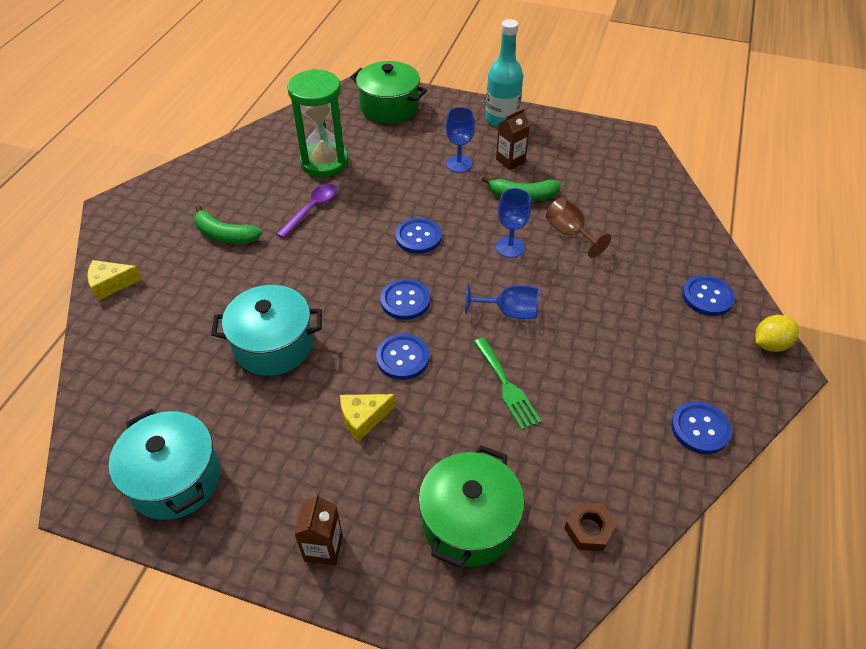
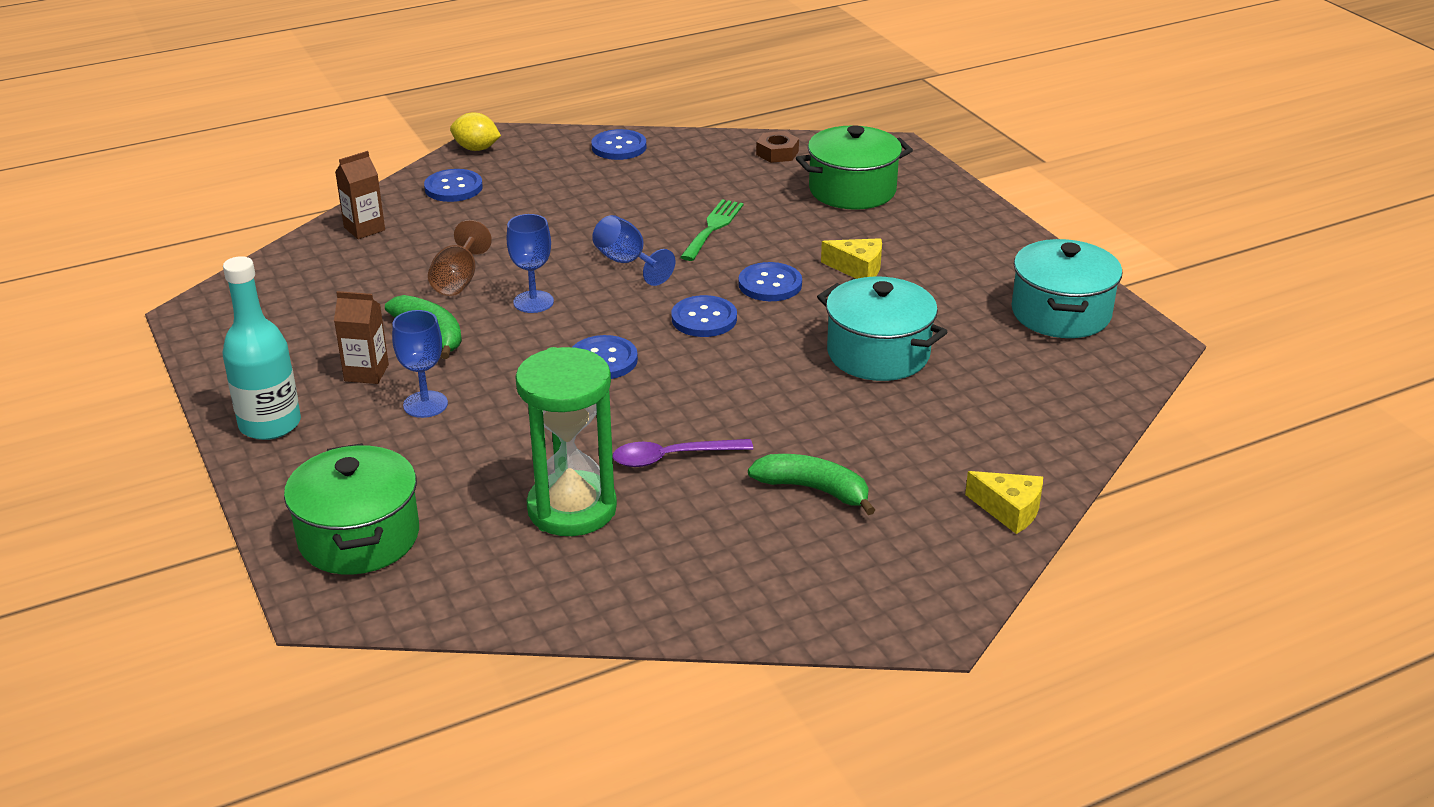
camera: 135 degrees left, 15 degrees down
green banana [194,205,263,244] -> green banana turned 45 degrees counterclockwise [748,454,875,515]
brown carton [294,493,343,566] -> brown carton moved to [335,151,385,239]

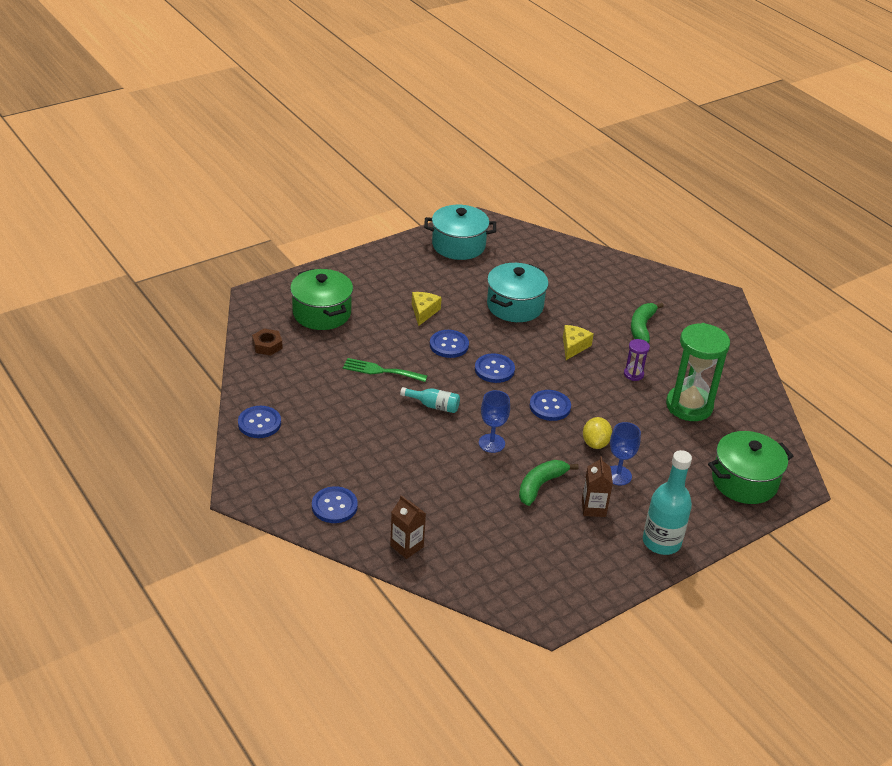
camera: 100 degrees left, 5 degrees up
brown goblet [428,220,492,296] -> none
yellow lemon [450,112,501,151] -> yellow lemon moved to [583,417,612,449]
blue goblet [592,215,675,286] -> turquoise bottle [400,387,460,413]
purple spoon [613,439,753,467] -> purple hourglass [624,339,650,381]
yellow cheese [965,471,1043,534] -> yellow cheese moved to [563,325,594,360]

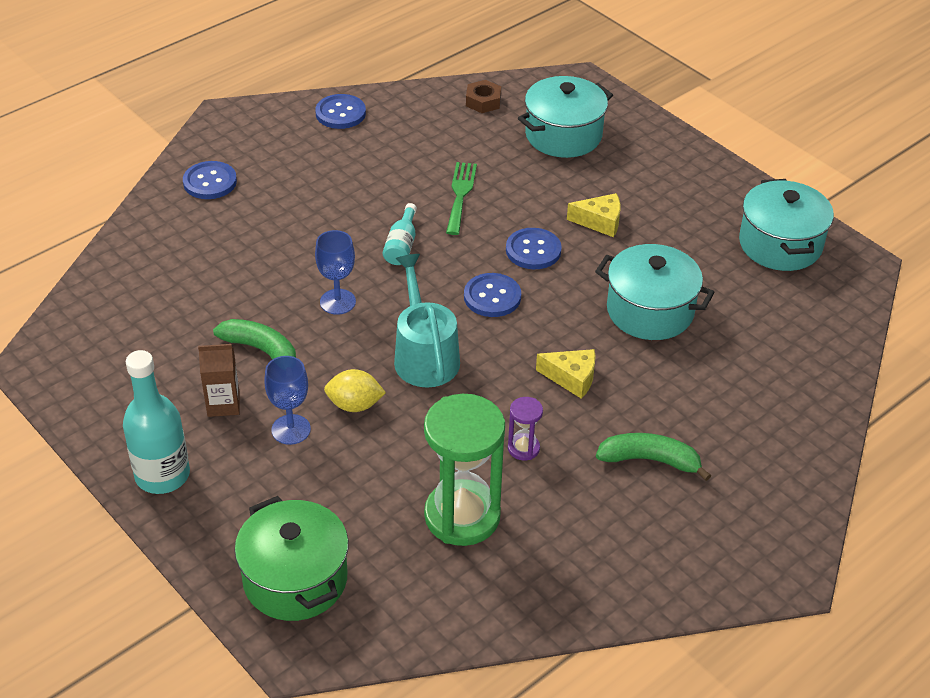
camera: 85 degrees right, 5 degrees up
green pot [290,269,353,330] -> turquoise pot [518,76,613,158]
brown carton [390,495,426,559] -> none
blue button [530,390,571,421] -> turquoise watering can [394,254,460,388]

